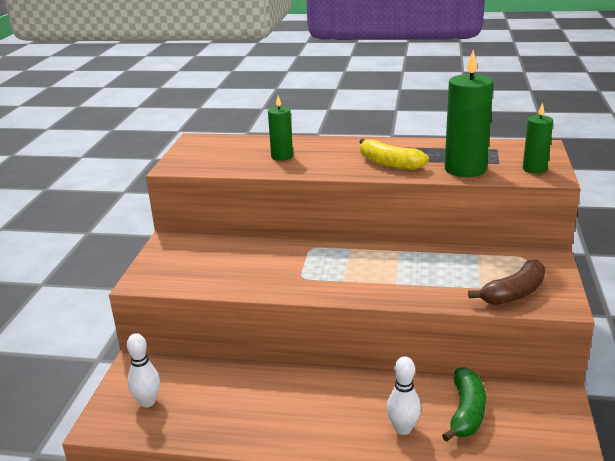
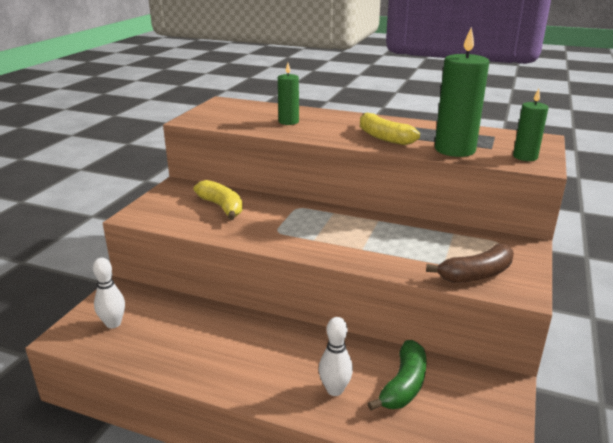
camera: 10 degrees right, 0 degrees up
none -> yellow banana [193,180,243,220]

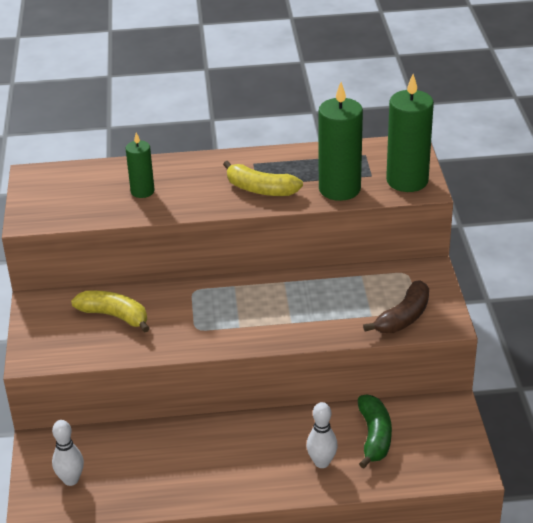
camera: 25 degrees left, 10 degrees up
green candle [513,89,549,161] -> green candle [386,74,434,192], size x1.75

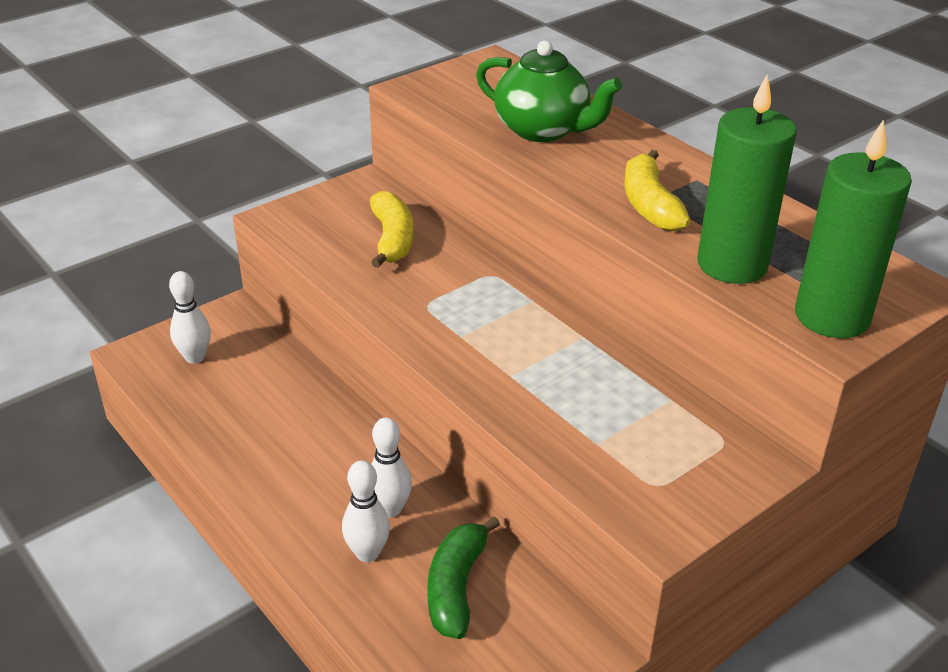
camera: 55 degrees right, 0 degrees up
green candle [126,133,155,198] -> green teapot [476,41,622,142]
green banana [358,395,392,468] -> green banana turned 135 degrees clockwise [428,516,500,639]
brown banana [363,280,429,333] -> none
none -> white bowling pin [371,418,412,517]

